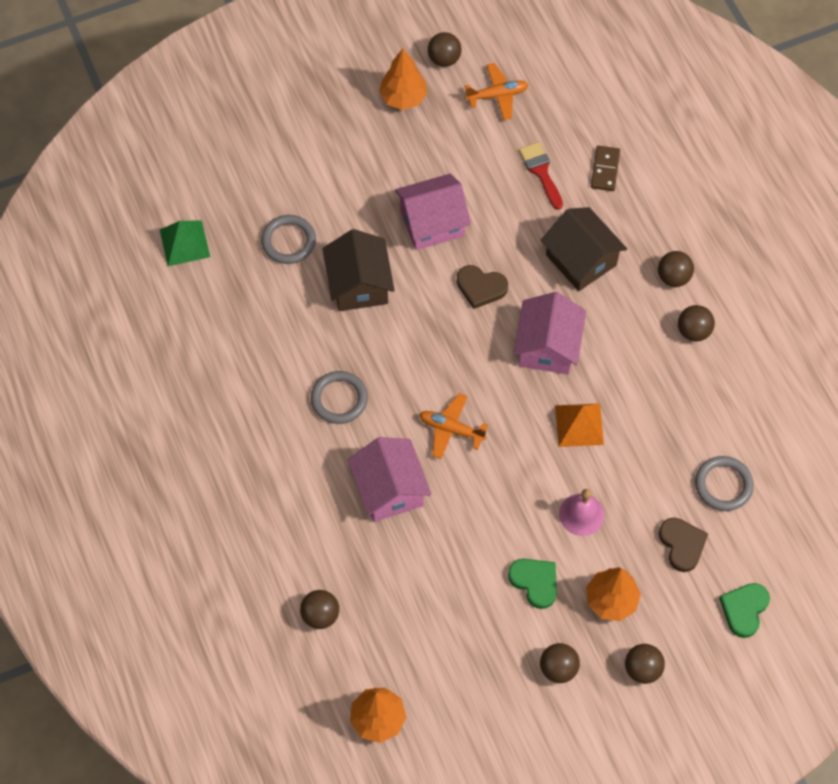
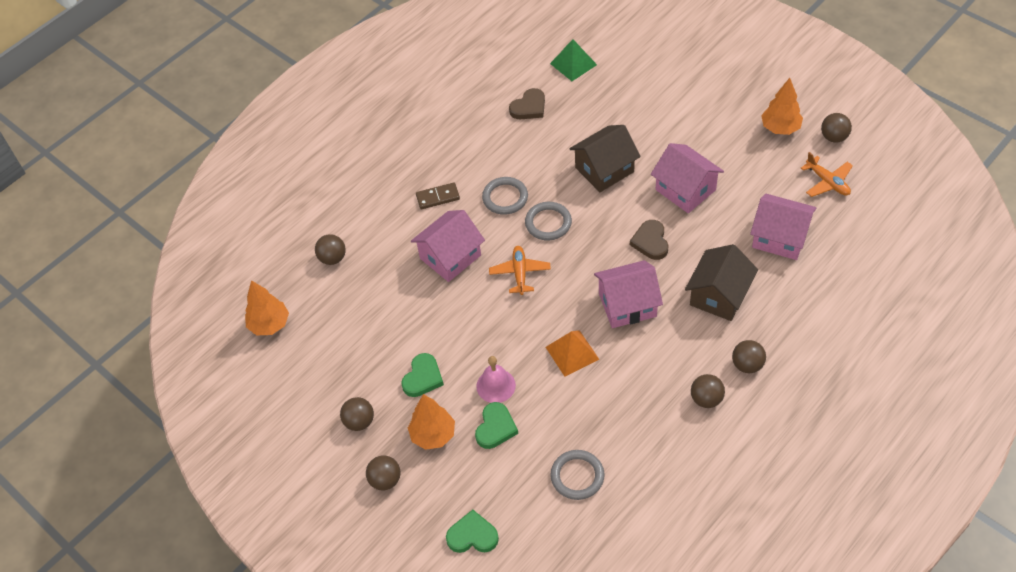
camera: 70 degrees right, 10 degrees down
grey ring [261,215,316,264] -> grey ring moved to [525,202,572,240]
red brush [519,142,563,210] -> pink house [750,194,816,260]
brown domino [591,145,620,191] -> brown domino moved to [416,183,460,209]
brown heart [659,518,708,572] -> brown heart moved to [509,88,545,119]
none -> green heart [475,402,518,449]

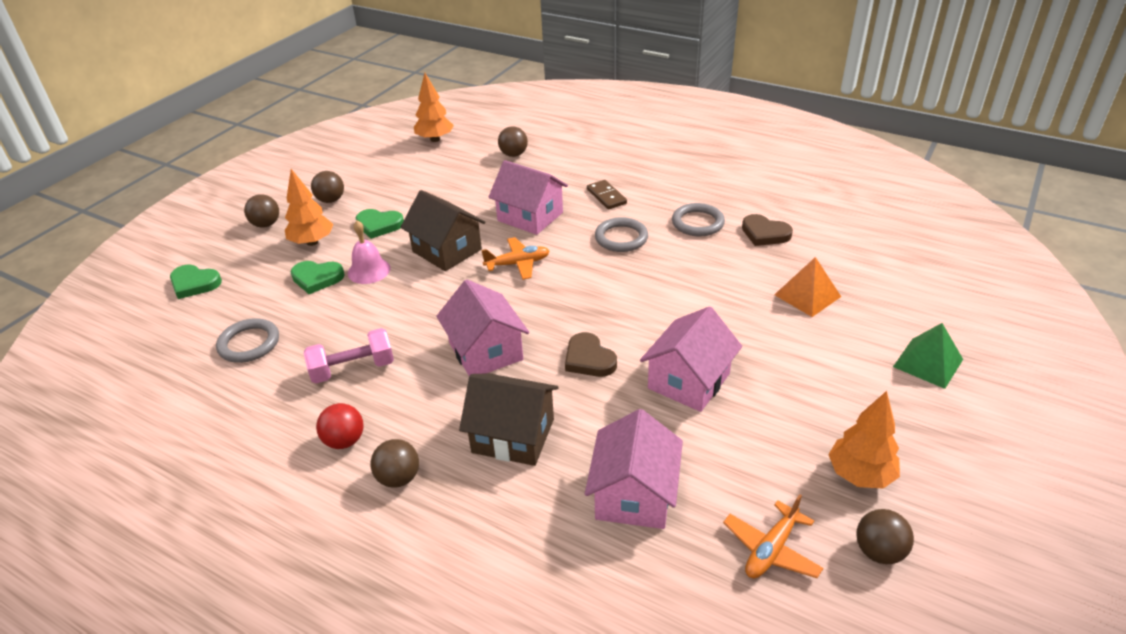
camera: 75 degrees right, 15 degrees down
green heart [446,510,499,553] -> green heart turned 120 degrees clockwise [170,265,222,299]
grey ring [525,202,572,240] -> grey ring moved to [672,203,725,236]
orange pyramid [546,330,600,376] -> orange pyramid moved to [774,257,841,317]
green pyramid [550,39,597,81] -> green pyramid moved to [893,323,963,389]
brown house [569,125,640,192] -> brown house moved to [400,190,486,271]
brown heart [630,220,668,260] -> brown heart turned 105 degrees counterclockwise [565,332,617,377]
brown ball [691,374,725,408] -> red ball [316,403,364,449]
none -> pink dumbbell [304,328,394,383]

